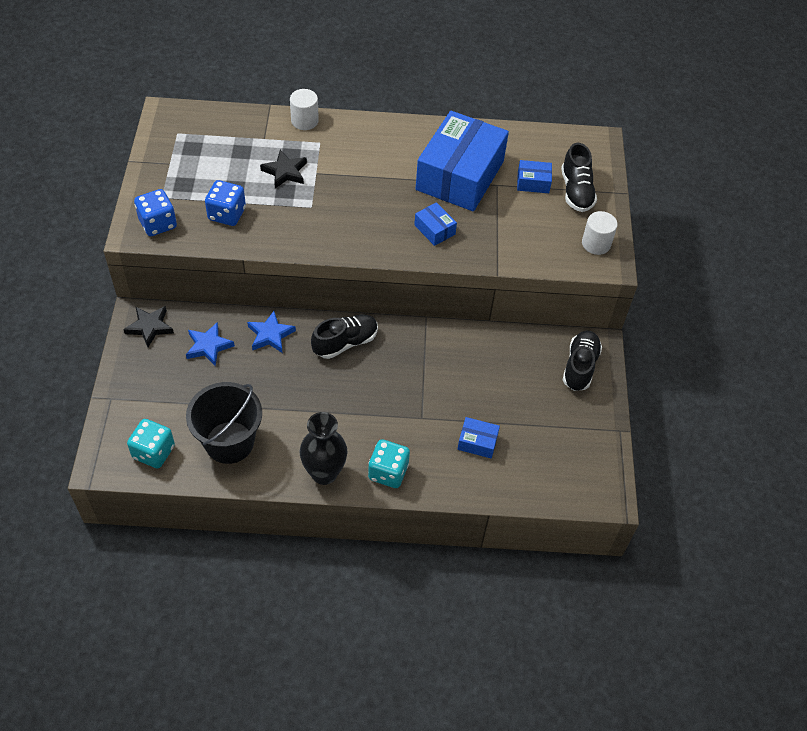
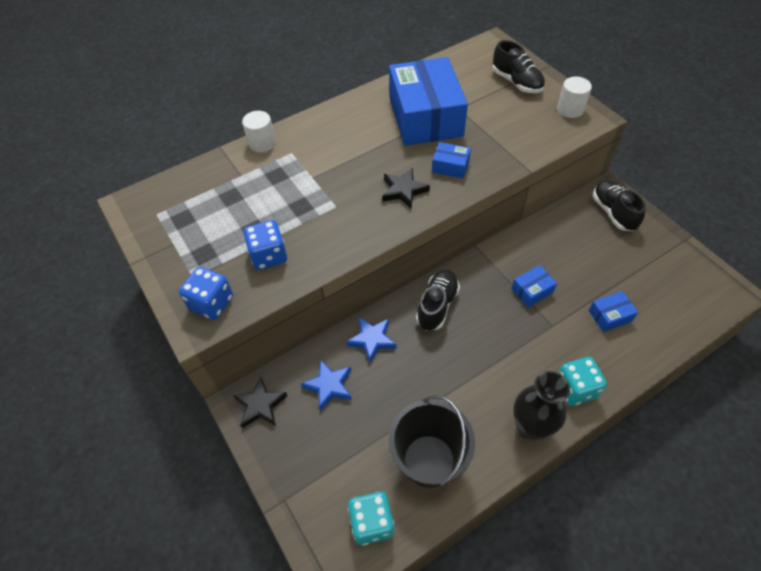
camera: 30 degrees left, 0 degrees up
black star [260,150,307,188] -> black star moved to [382,168,430,208]
blue box [517,160,552,193] -> blue box moved to [511,265,557,307]

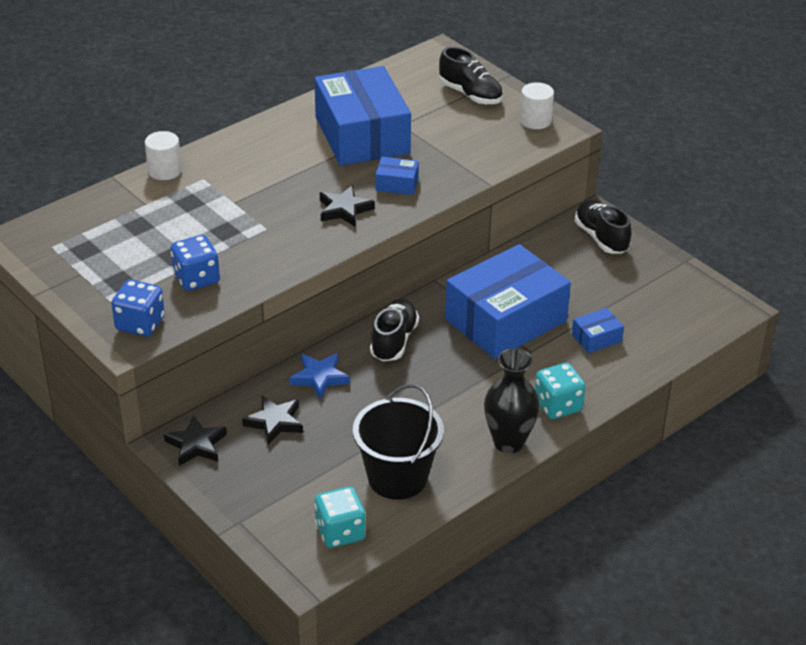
camera: 10 degrees left, 15 degrees down
blue star [301,359,352,411] -> black star [242,396,303,445]
blue box [511,265,557,307] -> blue box [445,244,571,359], size x2.45

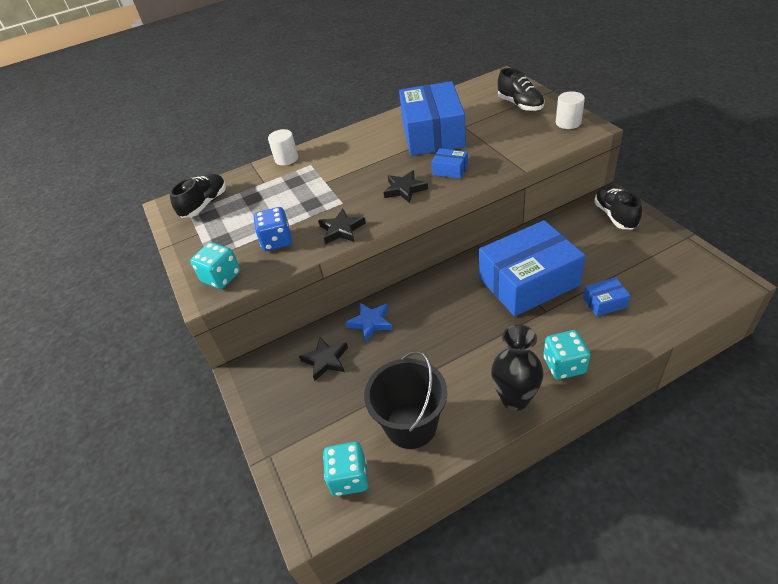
camera: 20 degrees right, 5 degrees up
blue dice [111,280,165,337] -> turquoise dice [190,242,240,289]
black star [164,415,227,466] -> black star moved to [318,208,366,244]
black shoe [370,299,419,361] -> black shoe moved to [170,174,226,218]

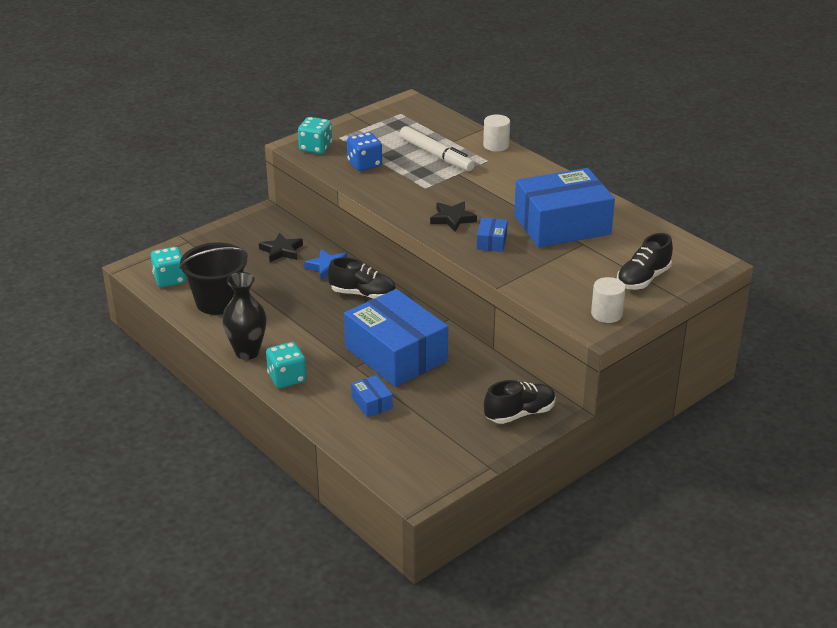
camera: 70 degrees right, 10 degrees down
black shoe [170,174,226,218] -> black shoe moved to [328,257,396,299]
black star [318,208,366,244] -> none
none -> white marker [399,126,475,171]

